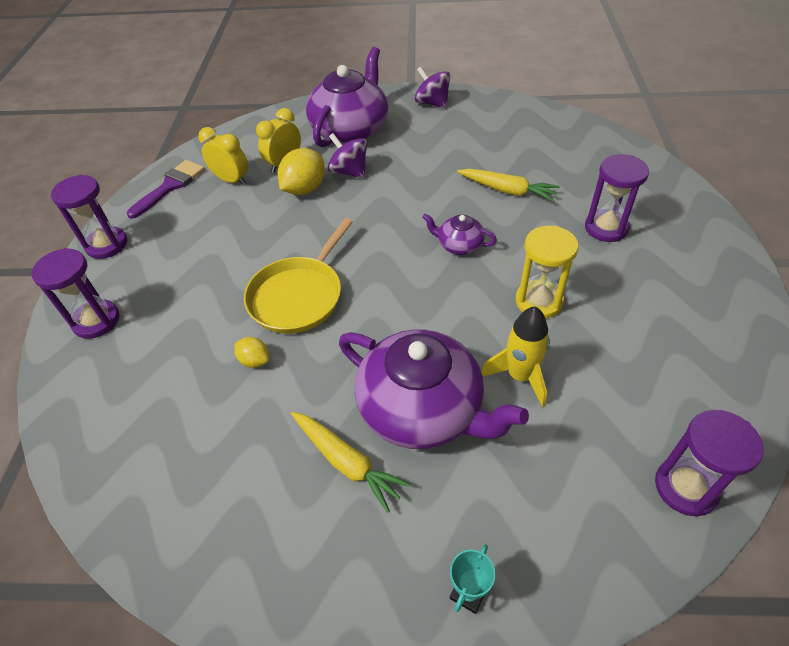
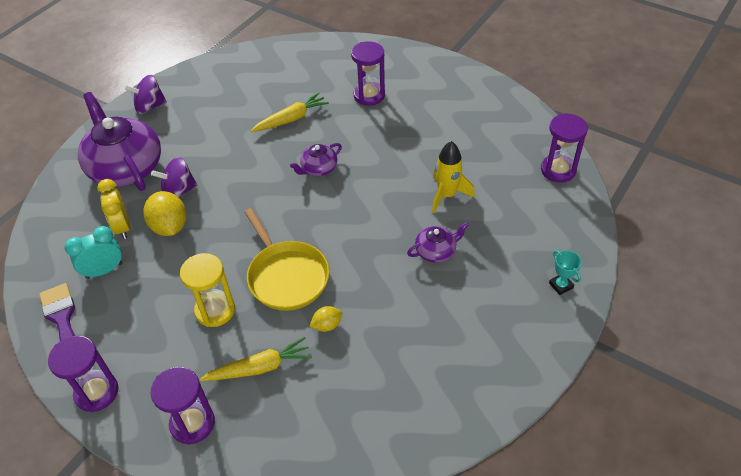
camera: 60 degrees left, 0 degrees up
yellow clock [198,127,248,185] -> turquoise clock [64,226,122,279]
yellow carrot [291,412,411,513] -> yellow carrot moved to [200,337,312,381]
purple teapot [339,329,529,449] -> purple teapot [407,222,469,263], size x0.46
yellow hourglass [516,225,579,319] -> yellow hourglass moved to [180,253,235,327]

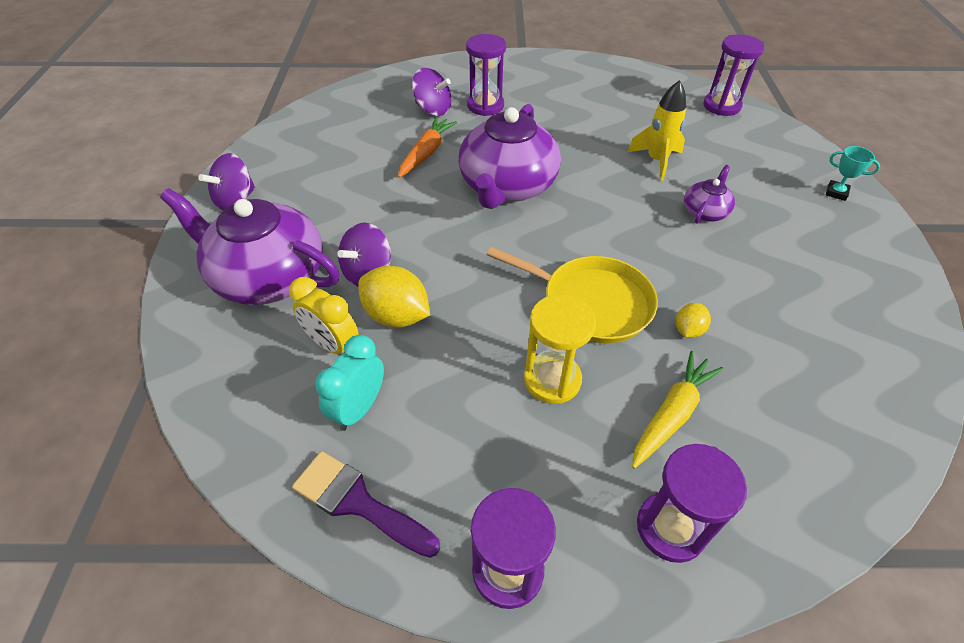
camera: 35 degrees left, 0 degrees up
yellow carrot [251,93,329,132] -> orange carrot [398,117,457,178]
purple teapot [290,143,342,176] -> purple teapot [458,104,561,209], size x2.15
none -> purple spinning top [412,68,452,116]

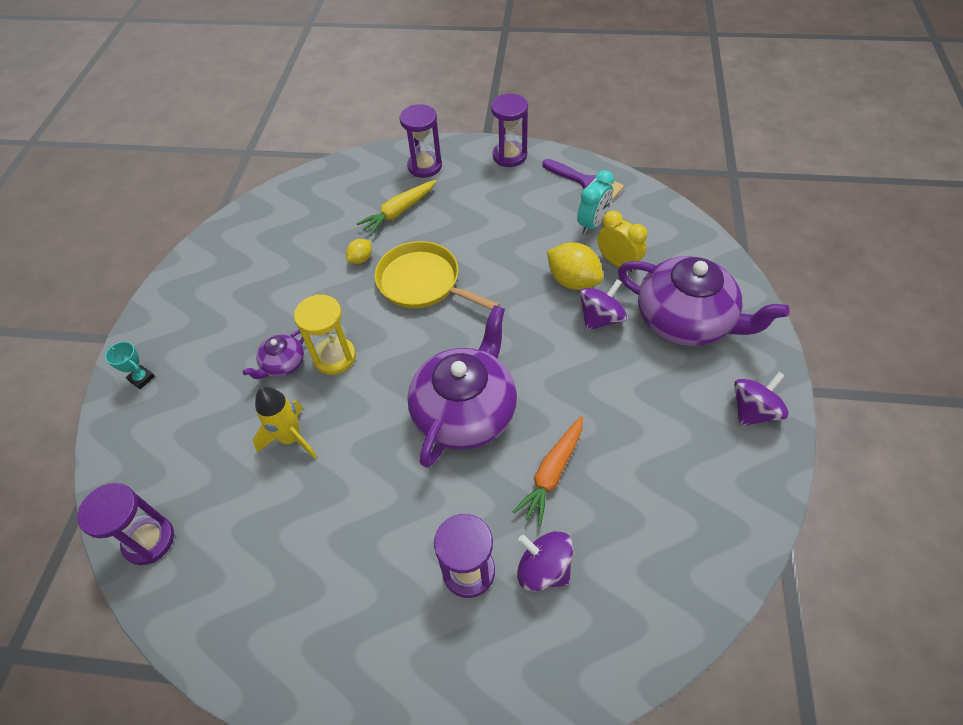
camera: 170 degrees left, 5 degrees up
yellow hourglass [524,294,596,404] -> yellow hourglass moved to [294,294,356,375]

